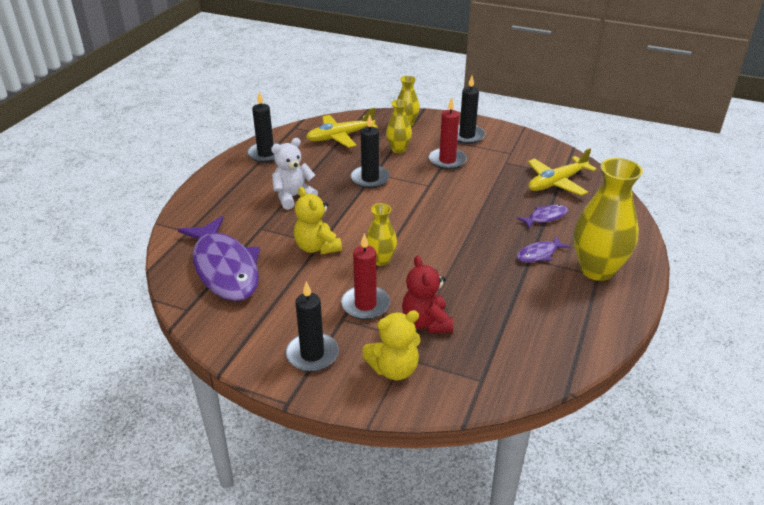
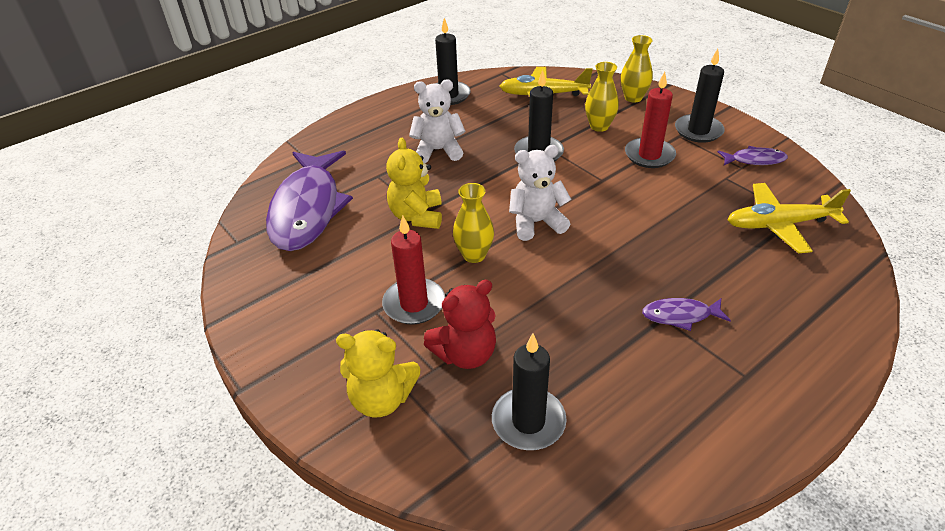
camera: 30 degrees right, 5 degrees up
black candle [286,281,339,372] -> black candle moved to [492,333,567,450]
red teddy bear [402,255,453,333] -> red teddy bear turned 135 degrees counterclockwise [424,280,496,369]
purple fish [517,204,568,228] -> purple fish moved to [718,146,788,165]
yellow vase [574,158,643,281] -> none
none -> white teddy bear [509,145,572,241]

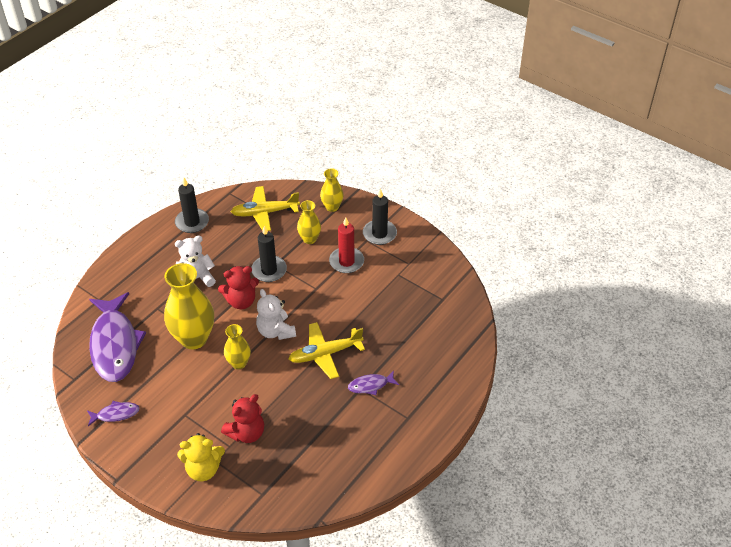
camera: 15 degrees left, 5 degrees up
red candle [382,216,445,325] -> none
yellow teddy bear [386,138,442,229] -> yellow vase [164,263,214,350]
black candle [492,333,567,450] -> none
white teddy bear [509,145,572,241] -> white teddy bear turned 90 degrees counterclockwise [256,289,296,340]
purple fish [718,146,788,165] -> purple fish moved to [87,401,140,426]
yellow plane [727,183,851,253] -> yellow plane moved to [288,322,365,379]
none -> red teddy bear [218,266,259,309]

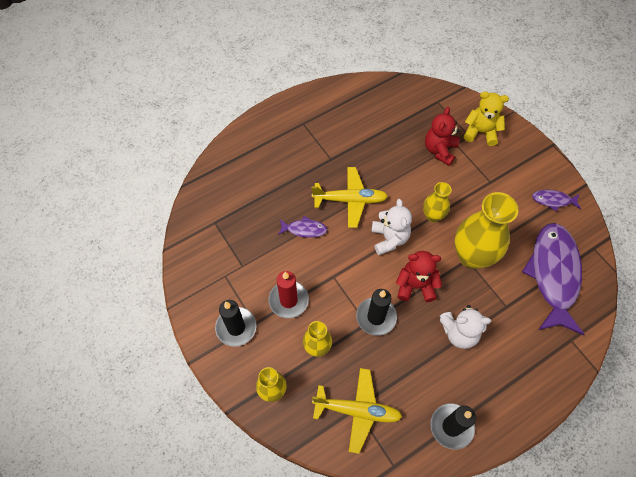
camera: 160 degrees left, 15 degrees up
red teddy bear [221,394,264,443] -> red teddy bear turned 45 degrees counterclockwise [425,107,460,166]
purple fish [348,370,399,395] -> purple fish moved to [278,216,327,238]

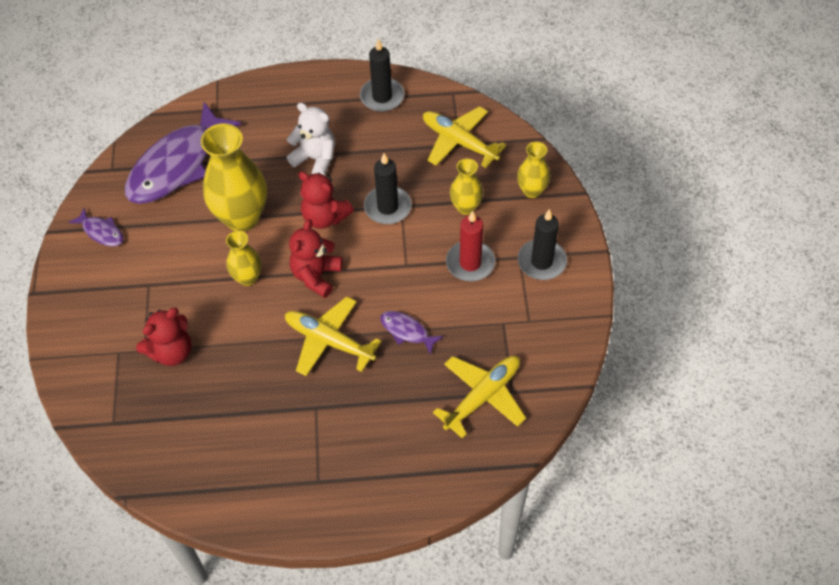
camera: 150 degrees left, 5 degrees down
white teddy bear [371,199,412,255] -> red teddy bear [289,219,342,298]
yellow teddy bear [464,91,509,146] -> none
none -> yellow plane [433,356,526,439]

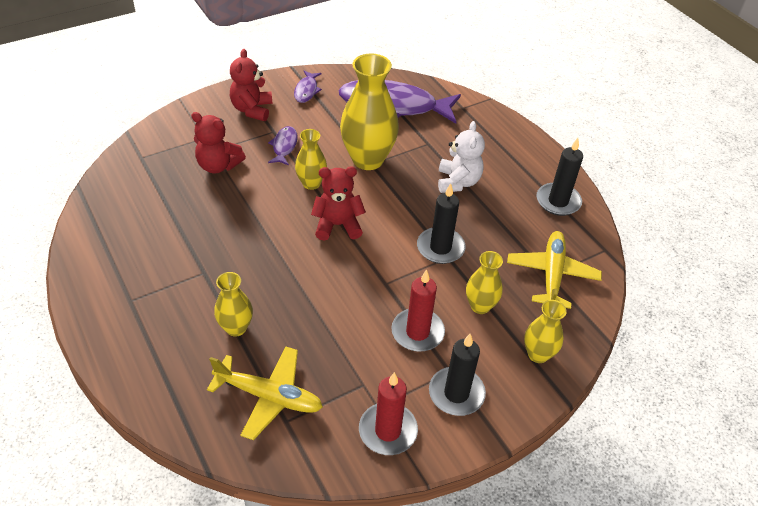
camera: 60 degrees right, 10 degrees down
yellow plane [285,296,382,376] -> none
red teddy bear [298,171,354,229] -> red teddy bear moved to [230,49,272,121]
purple fish [380,311,443,355] -> purple fish moved to [268,126,298,165]
none -> yellow vase [214,272,253,337]
none -> red candle [359,372,418,455]

